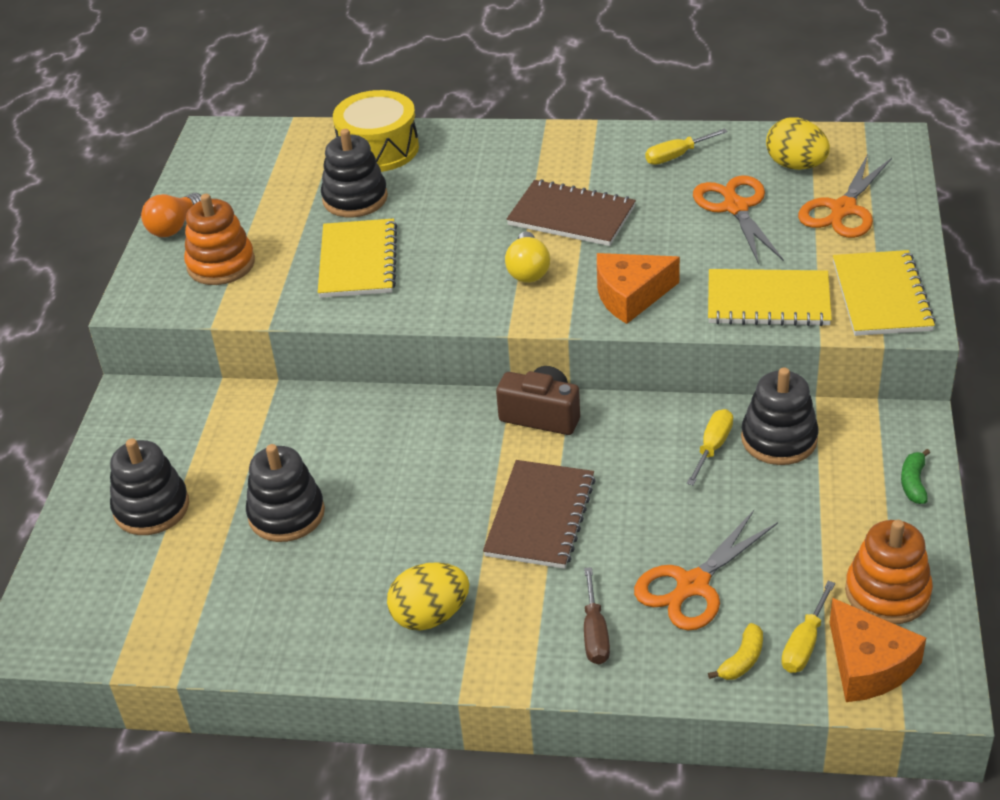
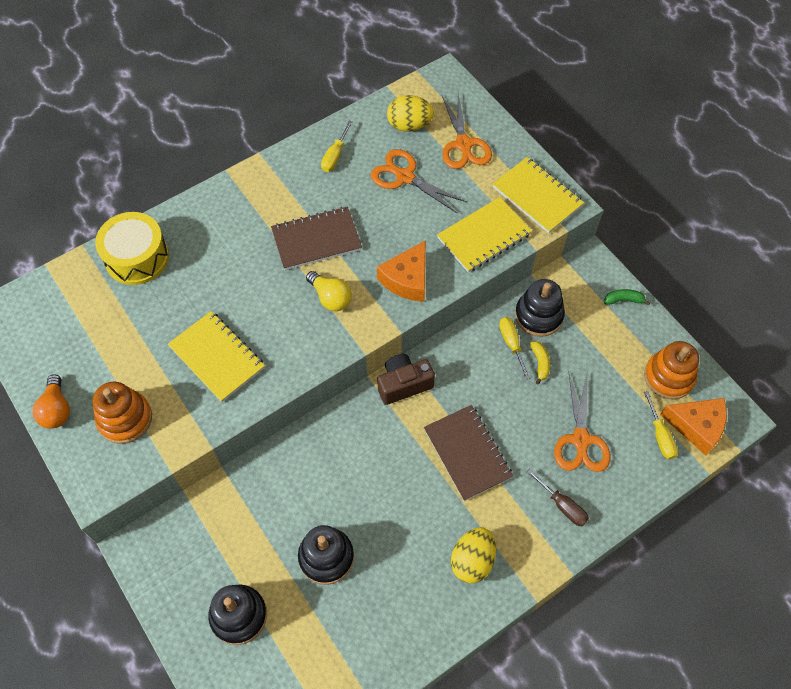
camera: 45 degrees left, 20 degrees up
black stacking toy [321,129,388,217] -> none
yellow banana [708,623,763,680] -> yellow banana moved to [530,341,550,384]
green banana [901,449,930,504] -> green banana turned 120 degrees clockwise [604,289,650,306]

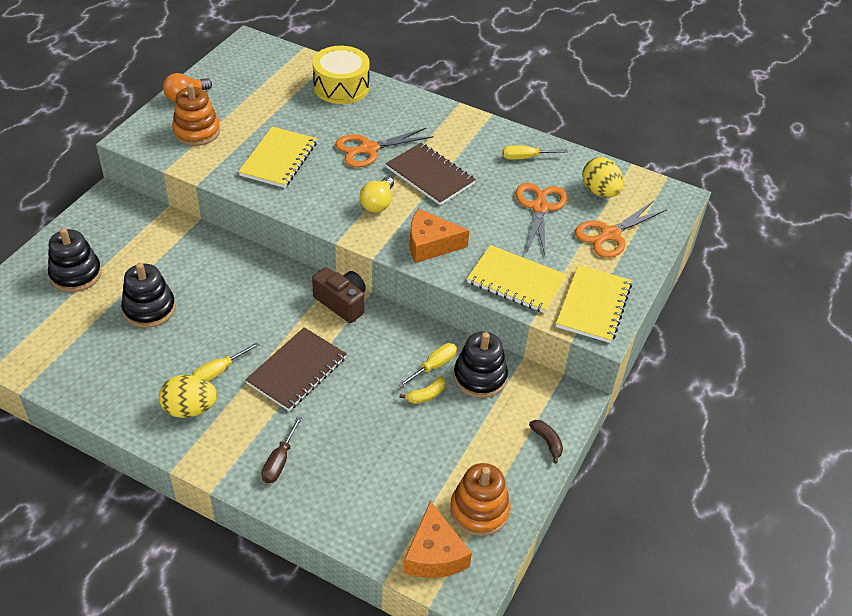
camera: 60 degrees right, 15 degrees down
orange scissors [554,371,610,472] -> orange scissors moved to [335,127,434,167]
green banana [604,289,650,306] -> brown banana [529,420,563,463]
yellow screwdriver [644,391,678,459] -> yellow screwdriver moved to [192,342,260,381]

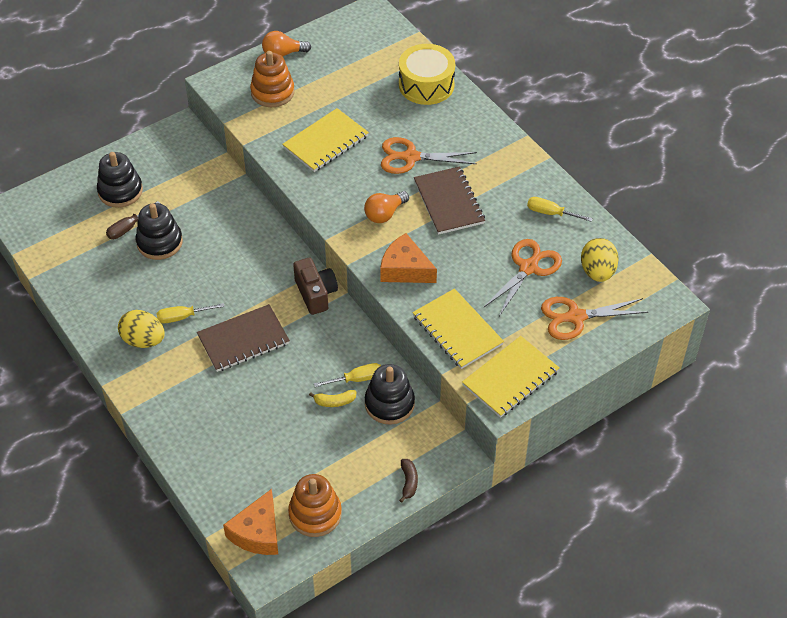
camera: 30 degrees right, 5 degrees up
brown screwdriver [261,416,302,483] -> brown screwdriver moved to [106,201,161,239]
yellow light bulb [360,176,394,213] -> orange light bulb [364,191,409,223]

